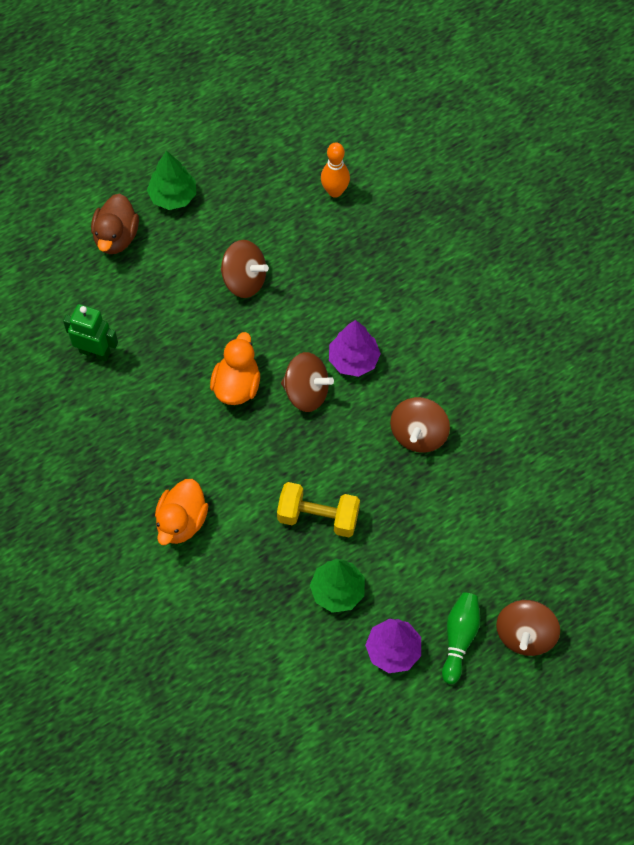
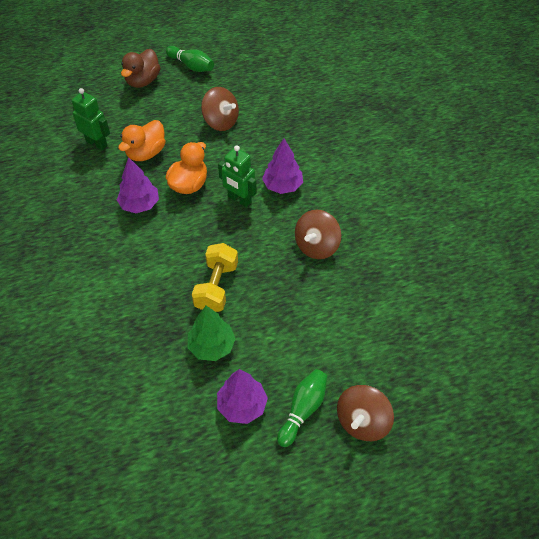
camera: 15 degrees right, 10 degrees down
green tree [147,150,196,210] -> green bowling pin [166,46,214,72]
orange duck [155,479,209,545] -> orange duck moved to [118,120,166,161]
yellow dumbbell [277,482,360,537] -> yellow dumbbell turned 75 degrees clockwise [192,243,238,312]
brown spinning top [281,352,334,412] -> green robot [218,145,257,207]
orange bowling pin [321,142,350,198] -> none
none -> purple tree [117,157,159,213]

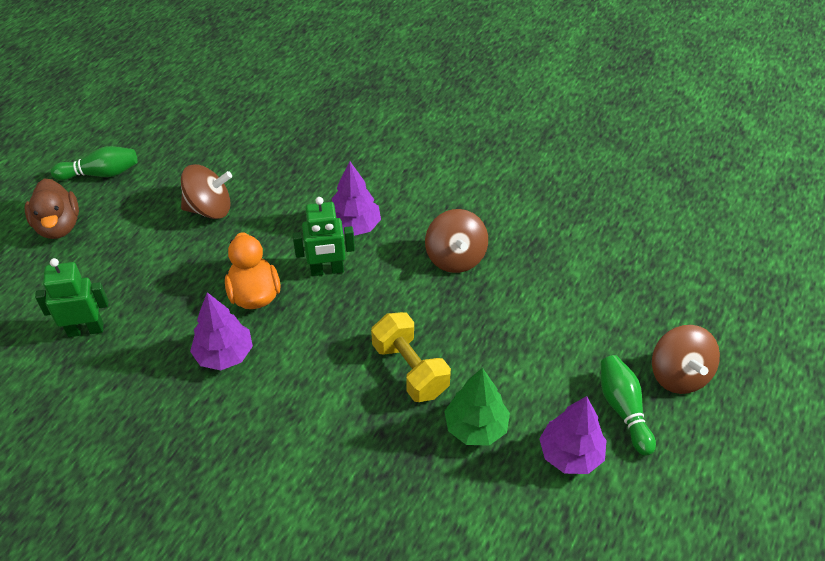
camera: 45 degrees left, 5 degrees down
orange duck [118,120,166,161] -> none

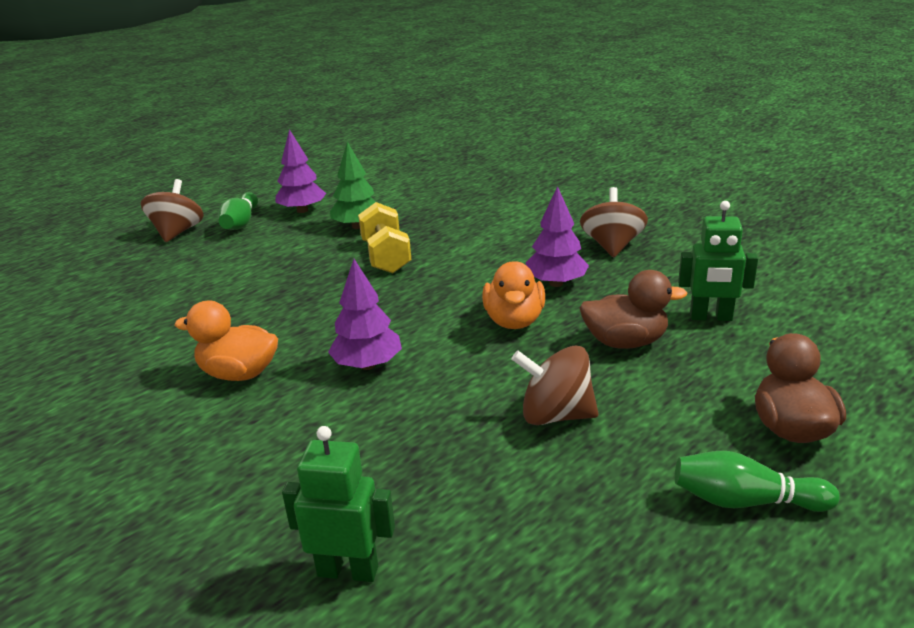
camera: 160 degrees left, 20 degrees down
green robot [293,197,355,276] -> green robot moved to [282,426,395,582]
brown spinning top [425,209,488,273] -> brown spinning top moved to [580,187,648,257]
none -> orange duck [175,300,278,381]
none -> brown duck [580,270,687,349]

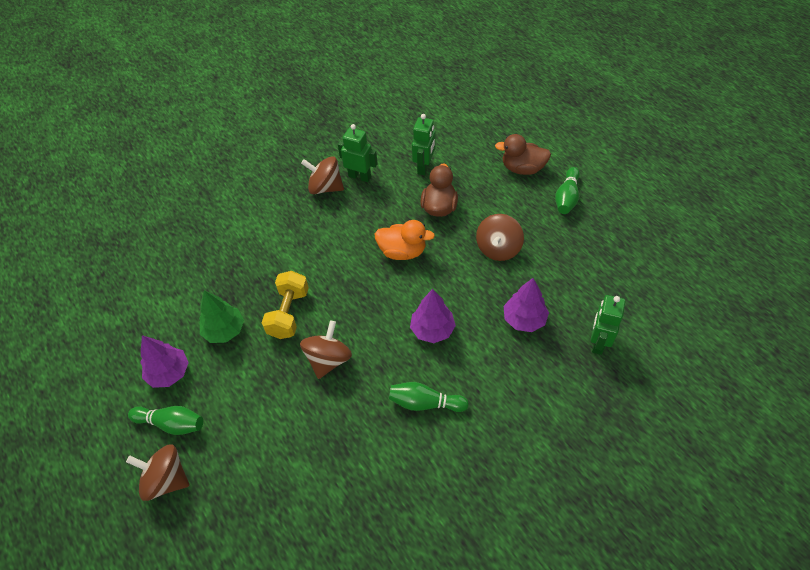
camera: 80 degrees left, 25 degrees up
orange duck [175,300,278,381] -> green bowling pin [389,382,469,412]
yellow dumbbell [358,202,411,273] -> yellow dumbbell turned 75 degrees counterclockwise [262,271,309,339]
purple tree [526,186,589,287] -> purple tree moved to [504,278,549,332]
none -> brown spinning top [300,320,352,379]
none -> green robot [338,124,378,182]

